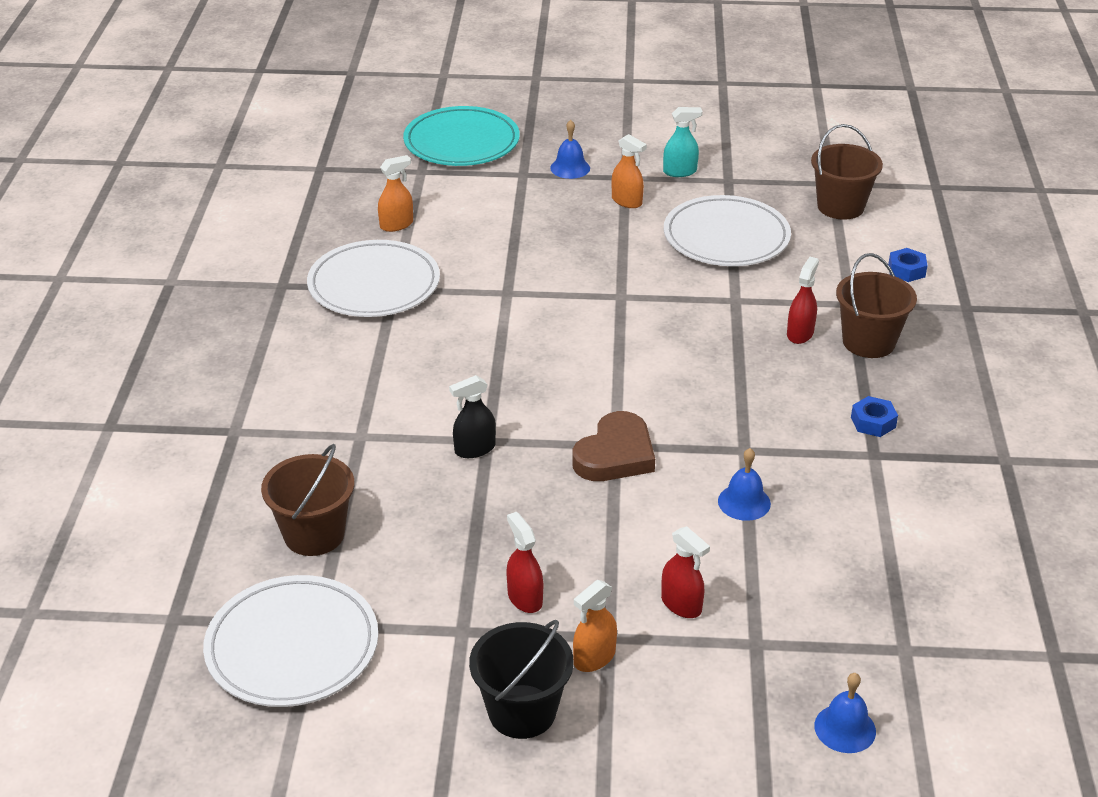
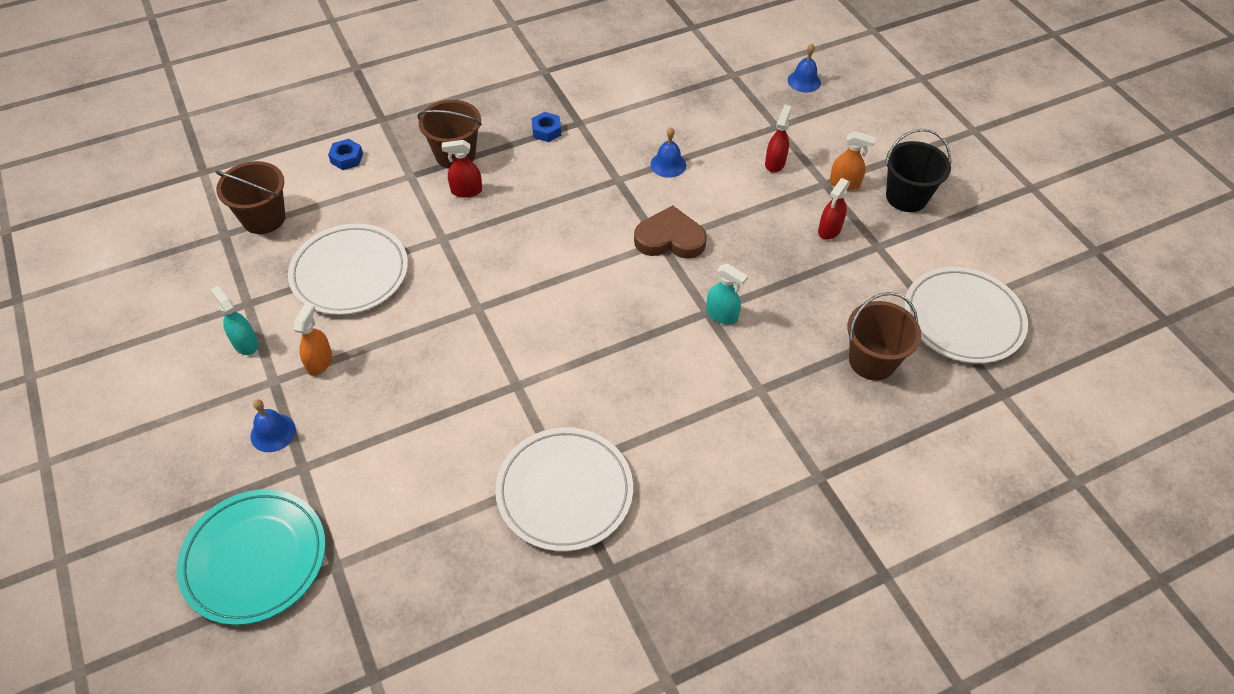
camera: 120 degrees left, 15 degrees up
orange spray bottle [378,155,413,232] -> none
black spray bottle [449,375,496,458] -> turquoise spray bottle [706,264,748,325]

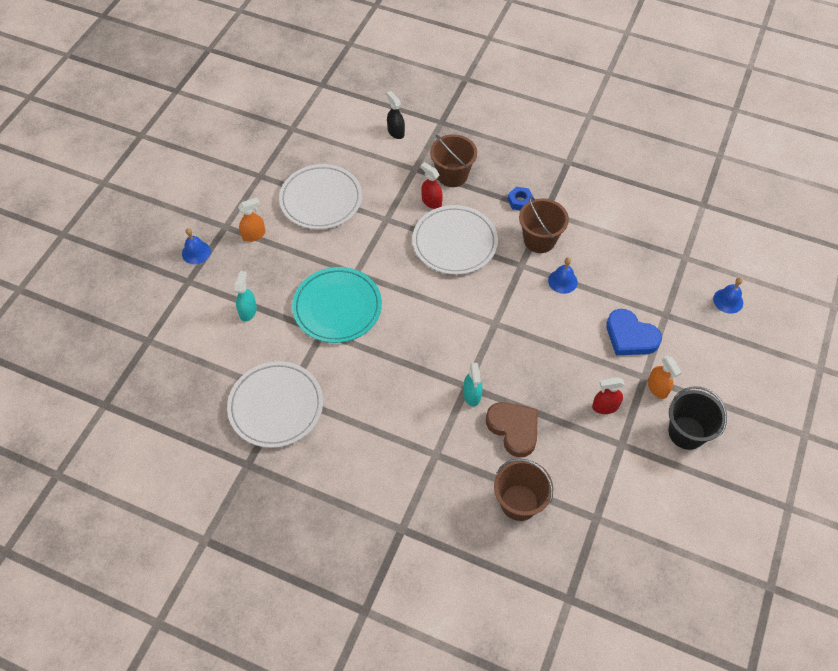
camera: 50 degrees right, 5 degrees up
turquoise plate [177,489,326,625] -> turquoise plate moved to [292,267,382,343]
turquoise spray bottle [210,286,258,355] -> turquoise spray bottle moved to [234,271,257,322]
brown bucket [215,161,286,234] -> brown bucket moved to [519,196,569,253]
blue nut [328,139,363,170] -> black spray bottle [386,91,405,139]
brown heart [634,205,707,259] -> brown heart moved to [486,402,538,457]
red spray bottle [765,105,792,173] -> blue heart [606,309,662,355]
white plate [904,267,1028,363] -> white plate moved to [412,205,498,275]

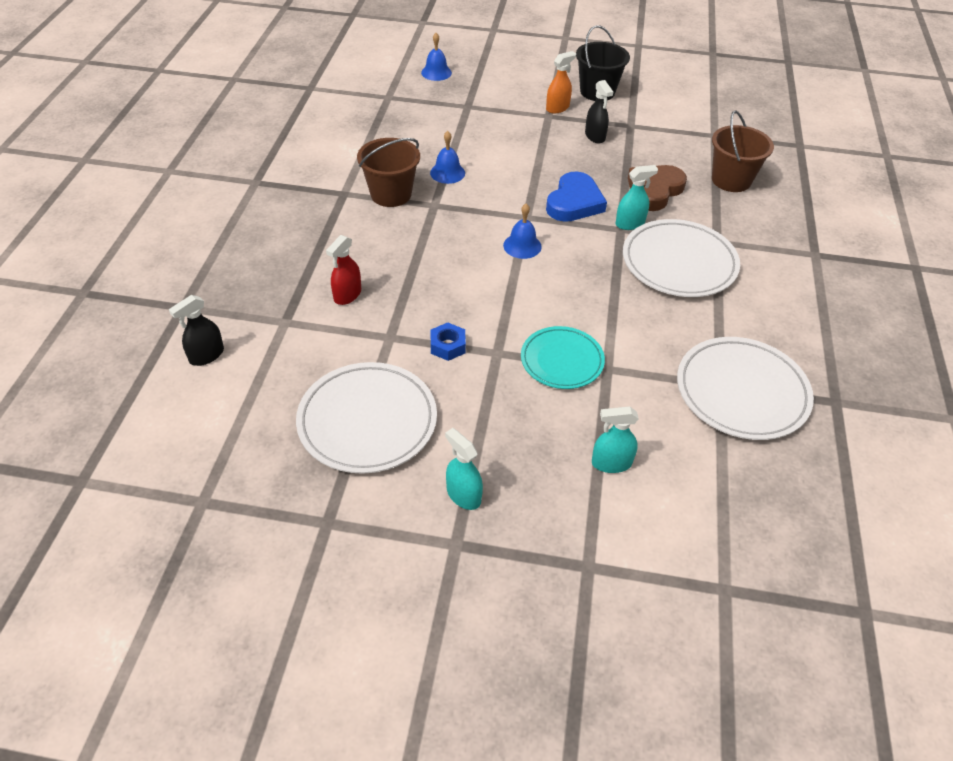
camera: 105 degrees left, 10 degrees down
blue bell [182,228,211,264] -> blue bell moved to [503,204,542,259]
orange spray bottle [238,198,266,242] -> turquoise spray bottle [445,428,483,510]
turquoise plate [292,267,382,343] -> turquoise plate [521,326,605,389], size x0.65
white plate [412,205,498,275] -> white plate moved to [623,219,740,297]
brown bucket [430,134,477,187] -> none
blue nut [508,187,533,211] -> blue nut moved to [431,322,466,361]
red spray bottle [592,377,625,414] -> black spray bottle [585,80,613,143]
blue heart [606,309,662,355] -> blue heart moved to [546,172,607,222]

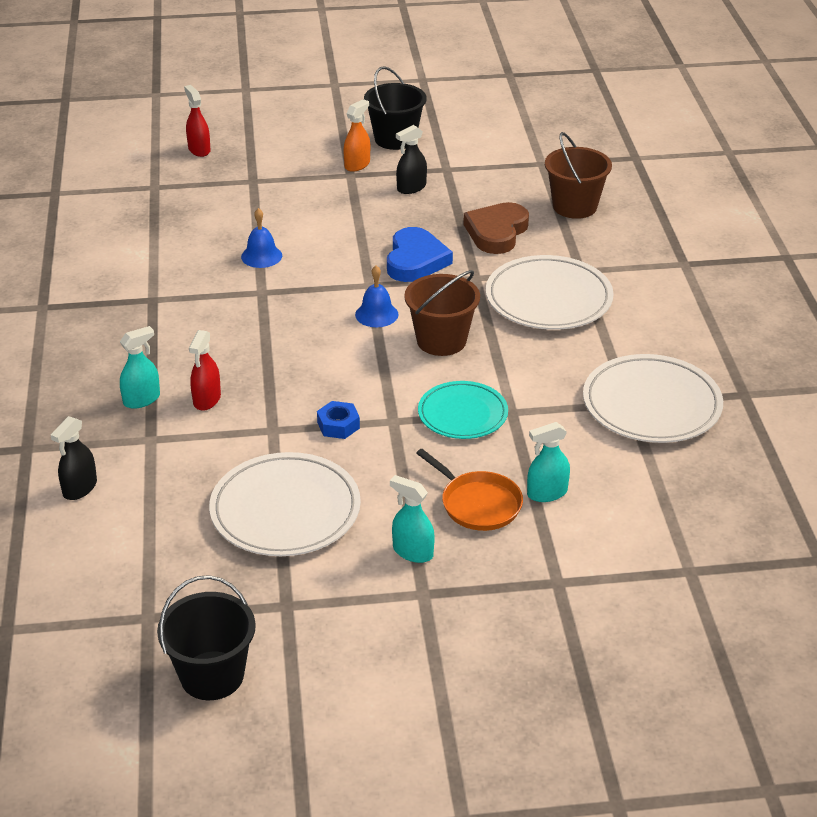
camera: 15 degrees left, 10 degrees down
brown bucket [357,138,420,207] -> brown bucket moved to [404,270,480,356]
blue bell [421,33,452,81] -> red spray bottle [184,85,211,157]
black spray bottle [585,80,613,143] -> black spray bottle turned 90 degrees clockwise [396,125,427,194]
turquoise spray bottle [615,165,658,230] -> turquoise spray bottle moved to [120,326,160,409]
none -> black bucket [157,575,256,700]
none -> orange pan [416,449,523,531]

